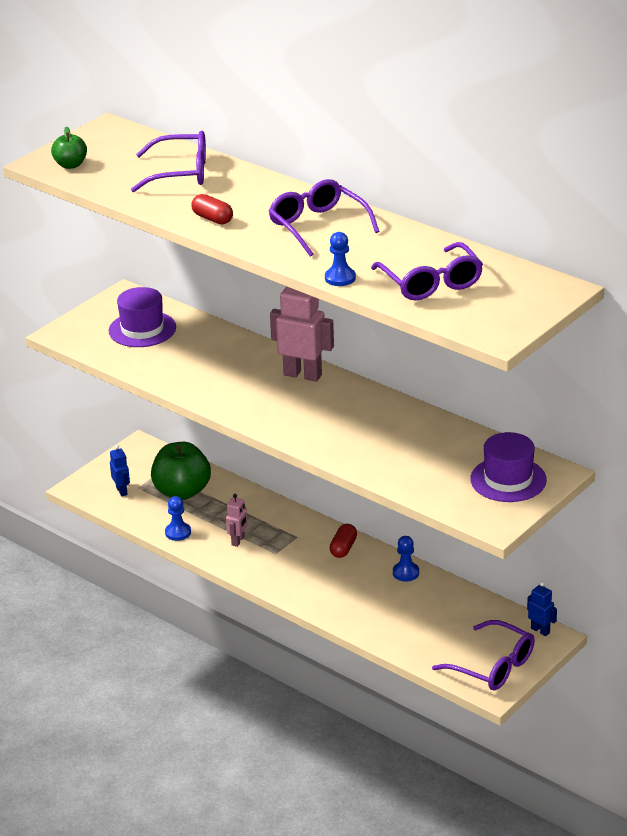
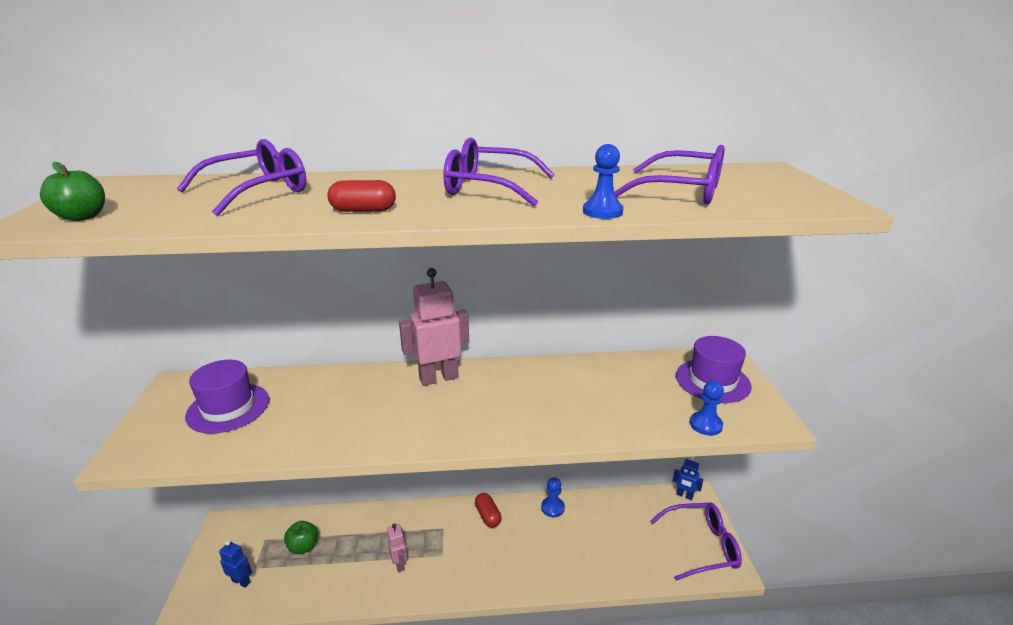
camera: 45 degrees left, 5 degrees down
green apple [151,442,211,500] -> green apple [284,521,318,554], size x0.54
blue pawn [165,496,191,541] -> blue pawn moved to [690,380,724,436]
blue robot [527,582,557,636] -> blue robot turned 150 degrees counterclockwise [673,457,704,500]

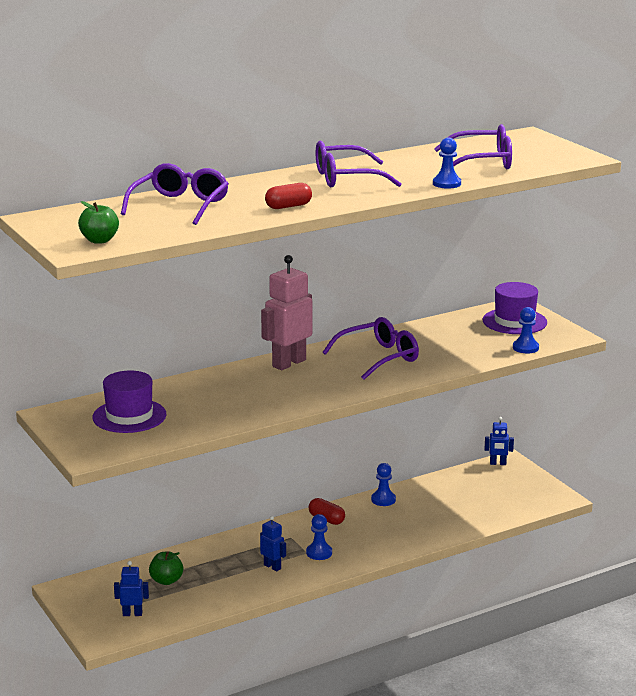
camera: 25 degrees left, 5 degrees down
pink robot [387,523,407,572] -> blue robot [260,516,286,572]
purple glasses [650,502,742,581] -> purple glasses moved to [323,317,419,380]
none -> blue pawn [306,514,332,560]

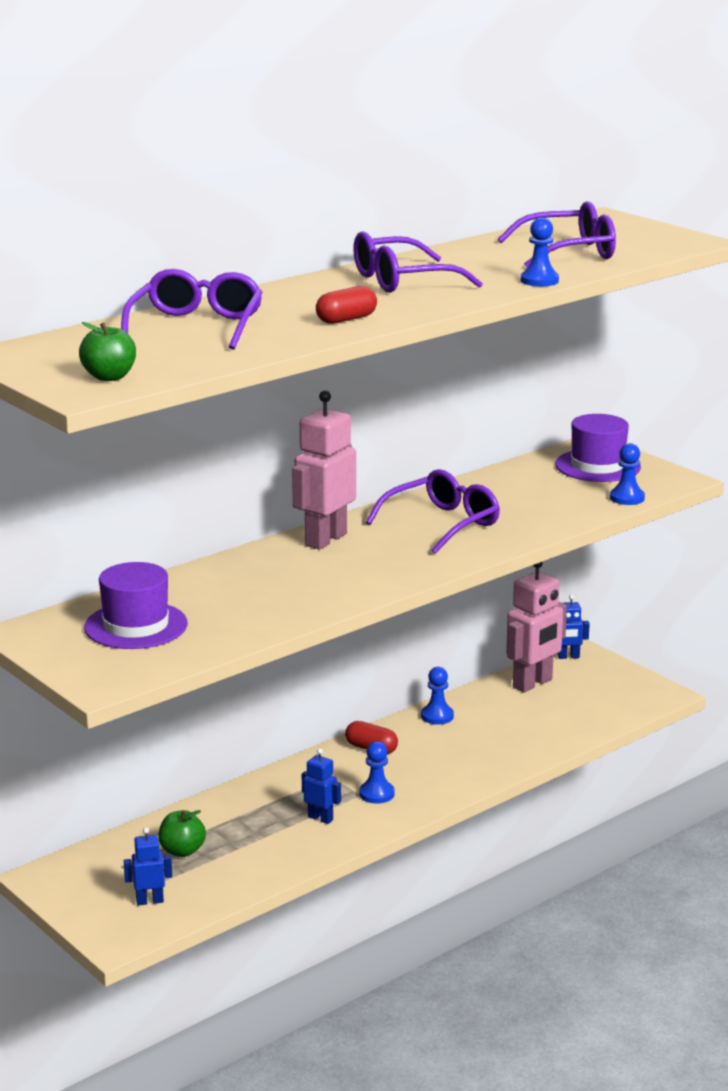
camera: 10 degrees left, 0 degrees up
none -> pink robot [506,562,567,693]

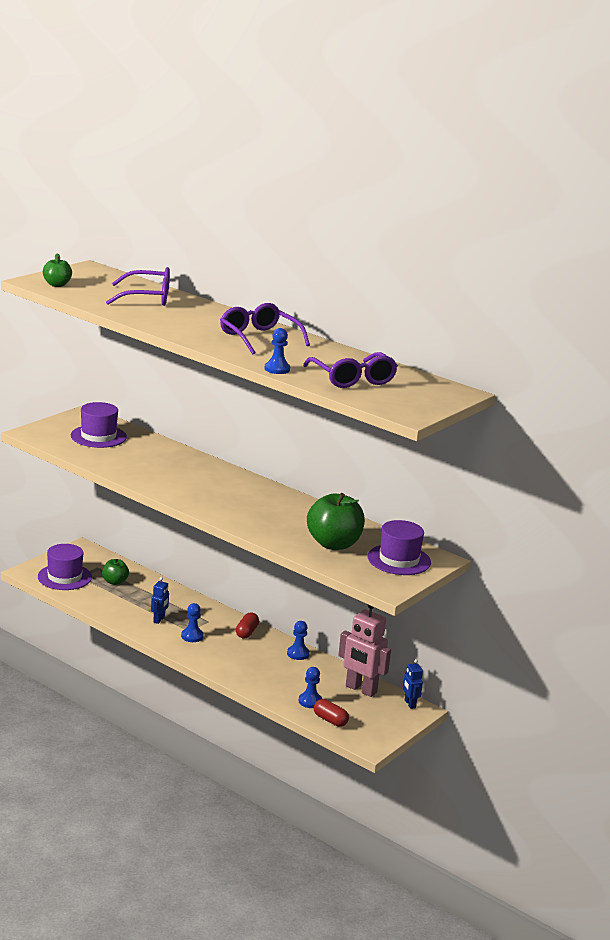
camera: 75 degrees right, 0 degrees up
blue robot [124,827,172,905] -> purple hat [38,544,92,590]
pink robot [292,391,356,550] -> none
red capsule [316,286,377,324] -> red capsule moved to [314,699,349,727]
purple glasses [366,469,500,554] -> none
blue pawn [610,443,645,505] -> blue pawn moved to [299,667,322,708]
none -> green apple [307,493,365,550]

